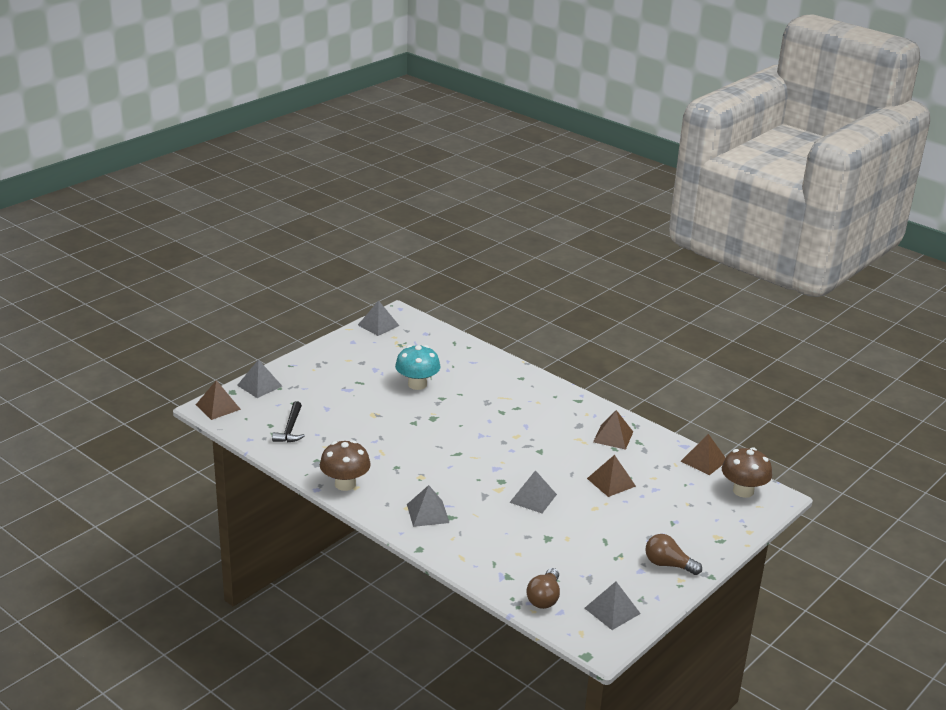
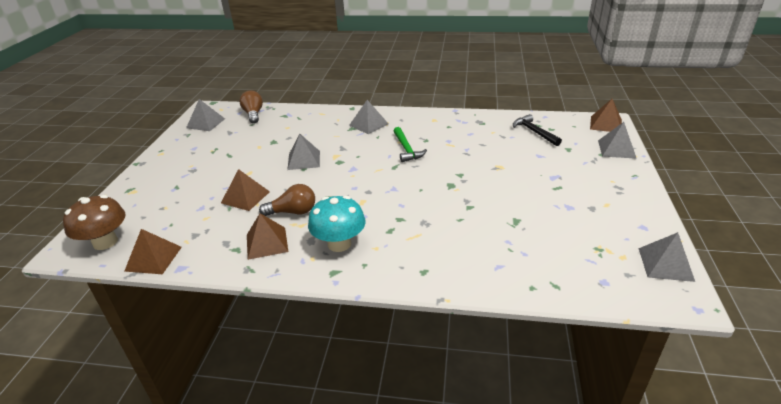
camera: 150 degrees right, 5 degrees up
brown mushroom [320,440,371,491] -> none
turquoise mushroom [395,345,440,390] -> turquoise mushroom moved to [308,196,366,252]
brown light bulb [645,534,702,575] -> brown light bulb moved to [259,184,315,216]
none -> green hammer [394,127,427,162]

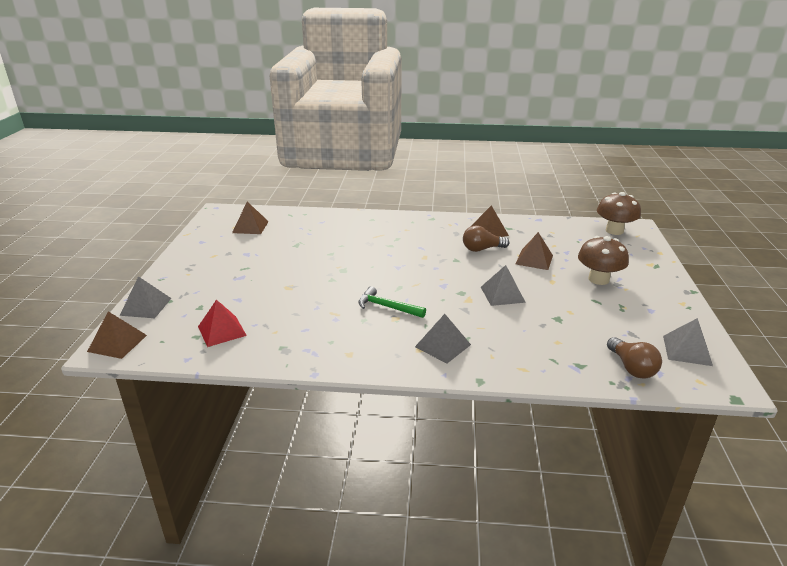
camera: 175 degrees right, 5 degrees down
brown pyramid [124,229,182,274] -> brown pyramid moved to [232,202,269,234]
turquoise mushroom [308,196,366,252] -> none
green hammer [394,127,427,162] -> green hammer turned 45 degrees counterclockwise [358,286,426,318]
black hammer [513,114,562,146] -> red pyramid [198,300,247,347]
grey pyramid [638,232,695,282] -> none
none -> brown mushroom [578,236,629,285]

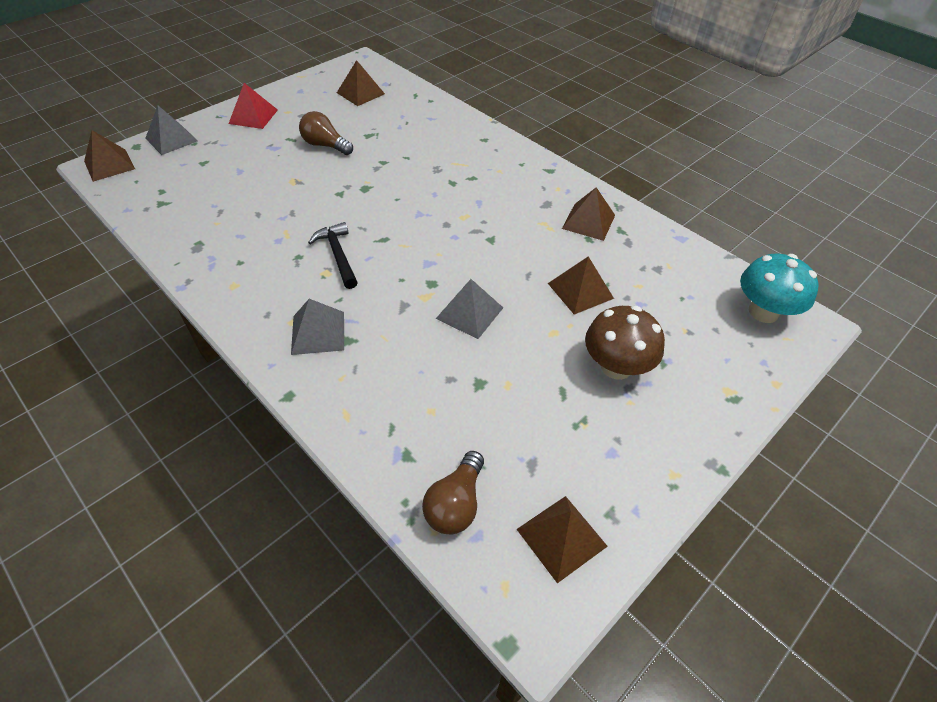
camera: 40 degrees right, 20 degrees up
red pyramid [198,300,247,347] -> red pyramid moved to [228,83,278,129]
green hammer [358,286,426,318] -> black hammer [308,222,358,289]
brown light bulb [463,225,510,252] -> brown light bulb moved to [299,111,353,155]
brown mushroom [597,192,641,235] -> turquoise mushroom [740,254,819,323]
grey pyramid [663,318,713,366] -> brown pyramid [517,496,608,583]

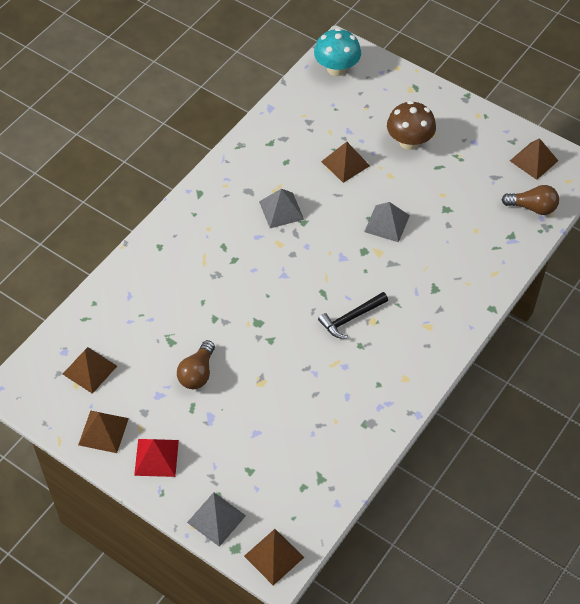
camera: 100 degrees left, 5 degrees up
grey pyramid [291,299,344,355] -> grey pyramid moved to [259,188,304,228]
brown pyramid [562,187,615,241] -> brown pyramid moved to [78,410,129,453]

